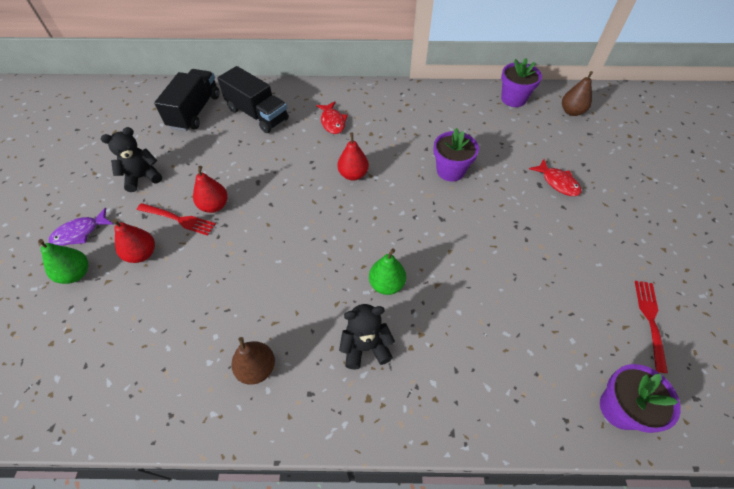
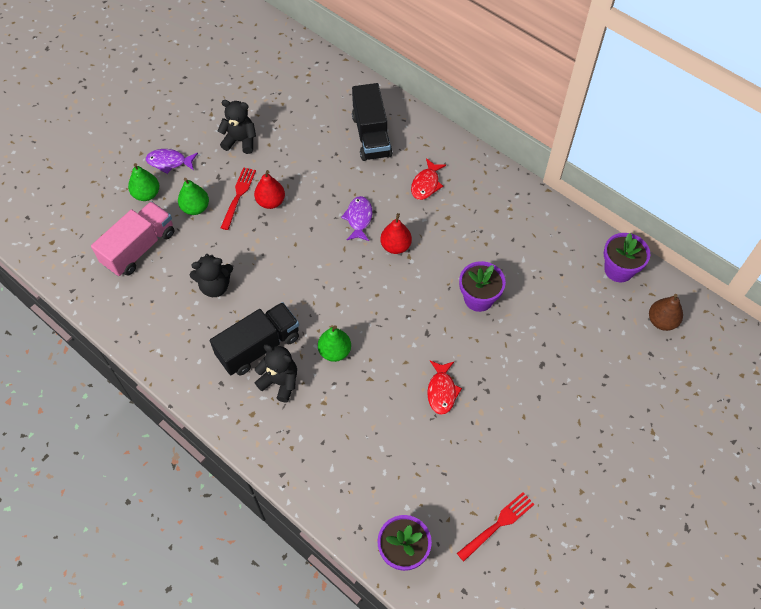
camera: 40 degrees right, 5 degrees up
red pear [113,219,155,263] -> green pear [178,178,209,215]
red fork [137,203,215,236] -> red fork turned 135 degrees counterclockwise [221,167,256,230]
black truck [154,69,220,131] -> black truck moved to [210,302,299,375]
brown pear [231,337,275,385] -> none
red fish [529,159,581,196] -> red fish moved to [427,361,462,415]
none -> pink truck [91,201,174,276]
none -> black teddy bear [190,254,233,297]
none -> purple fish [341,196,372,241]

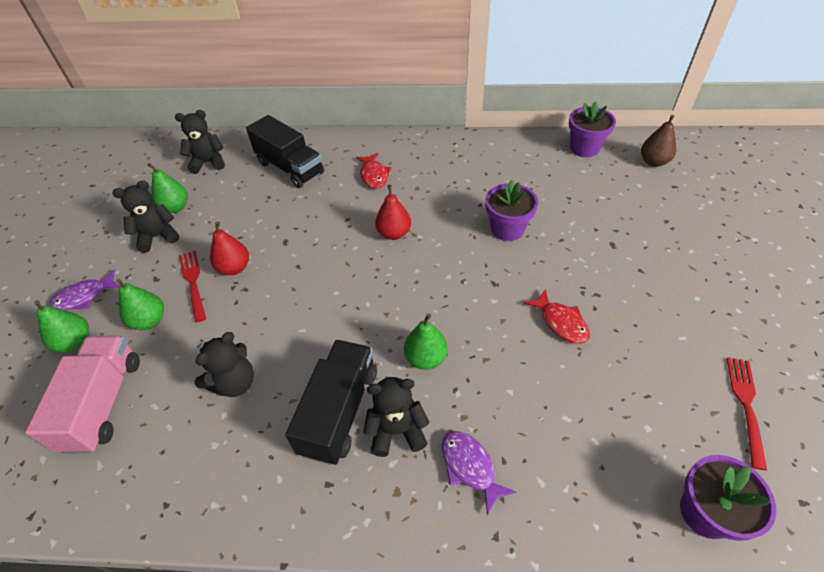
camera: 35 degrees left, 10 degrees down
purple fish [341,196,372,241] -> purple fish moved to [441,431,516,515]
none -> green pear [147,163,188,213]
none -> black teddy bear [175,110,225,174]

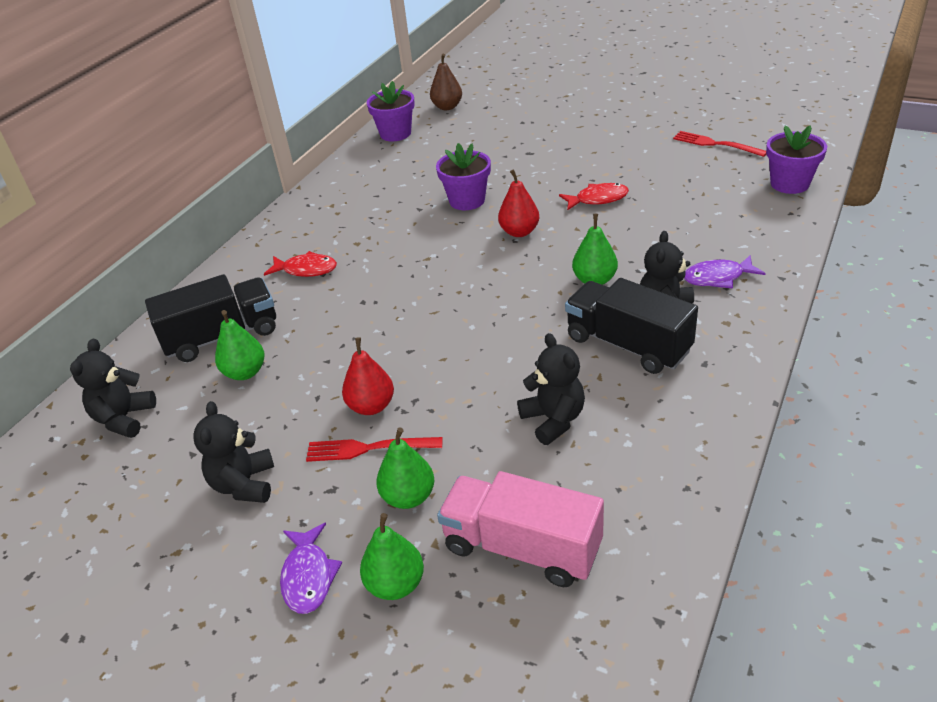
camera: 65 degrees left, 10 degrees down
green pear [147,163,188,213] -> green pear moved to [215,310,265,380]
red pear [375,185,411,240] -> red pear moved to [498,169,539,237]

